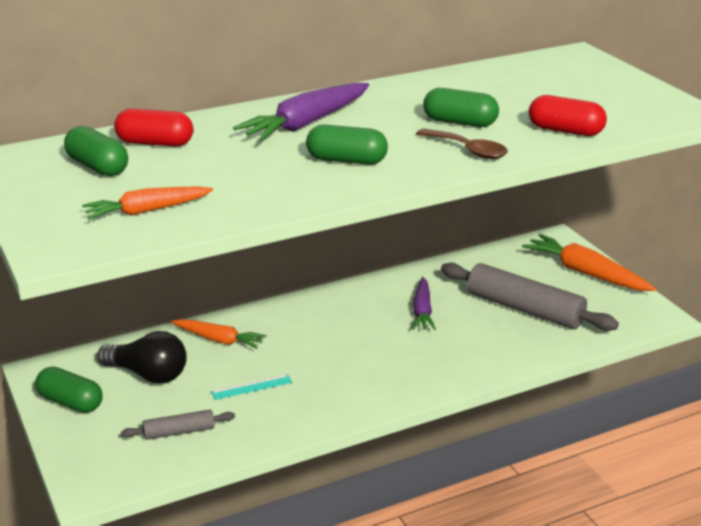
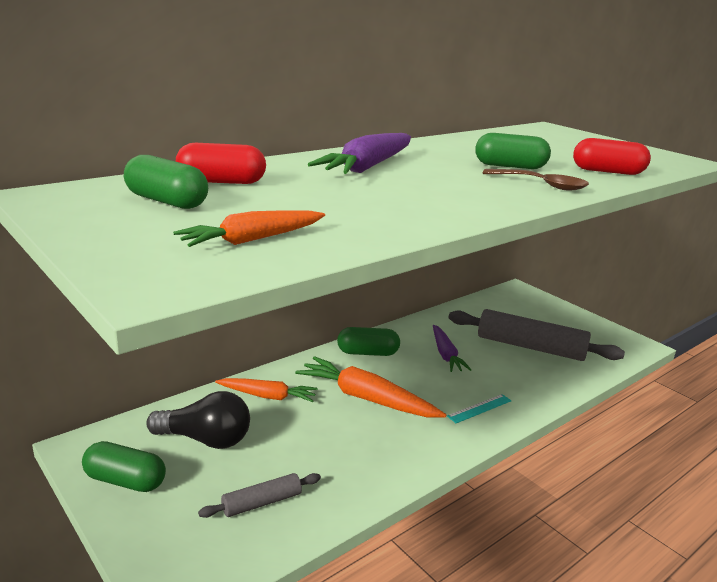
camera: 15 degrees left, 5 degrees down
turquoise ruler [211,374,292,400] -> turquoise ruler moved to [447,394,511,423]
green capsule [306,124,388,165] -> green capsule moved to [337,327,400,356]
orange carrot [522,234,656,291] -> orange carrot moved to [295,356,446,417]

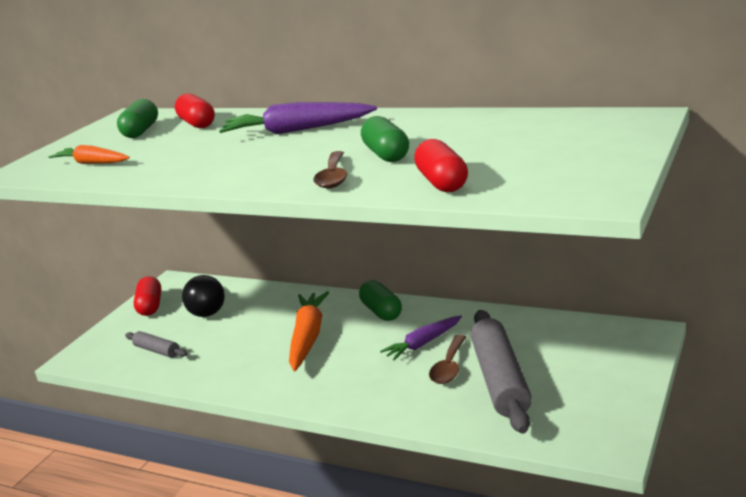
camera: 70 degrees right, 0 degrees up
green capsule [82,441,166,492] -> red capsule [134,276,161,316]
orange carrot [215,378,318,402] -> none
turquoise ruler [447,394,511,423] -> none
none -> brown spoon [429,335,466,384]

